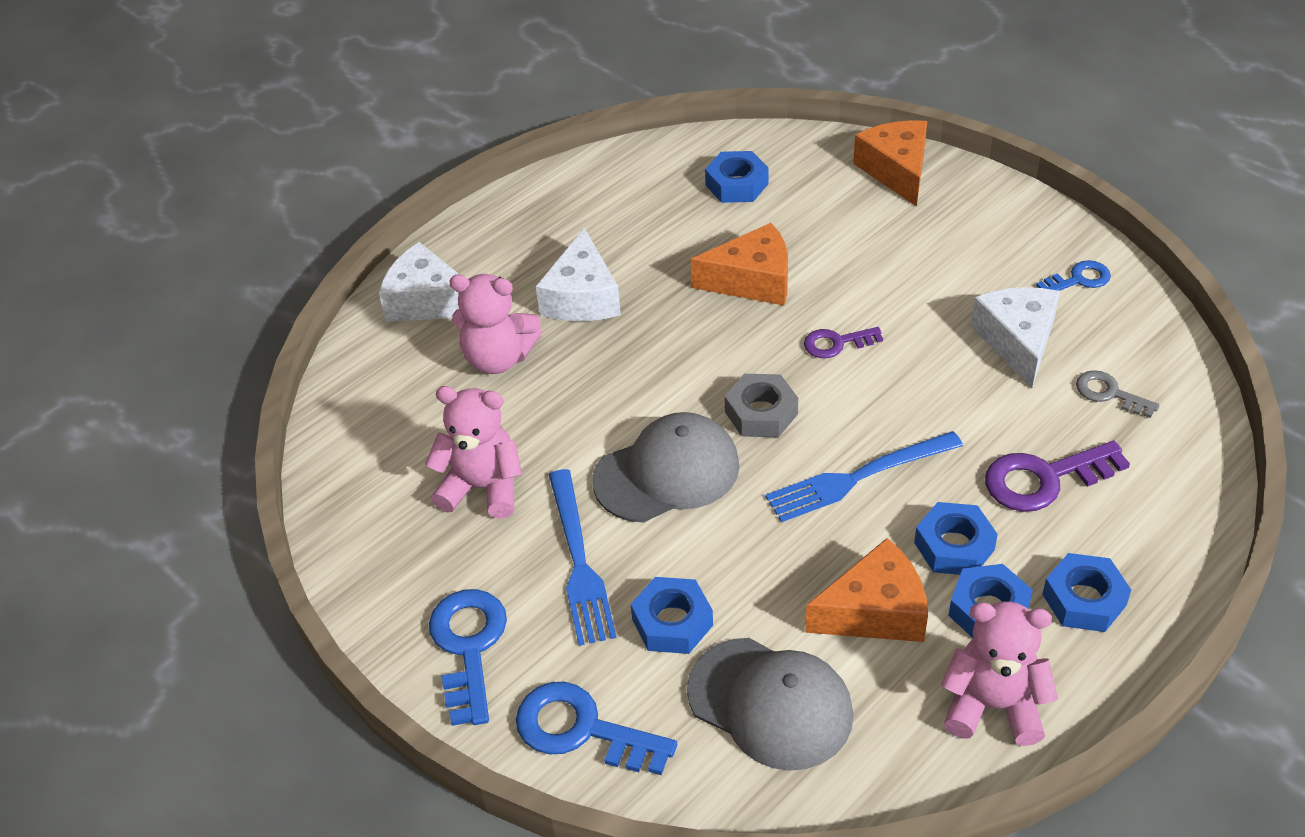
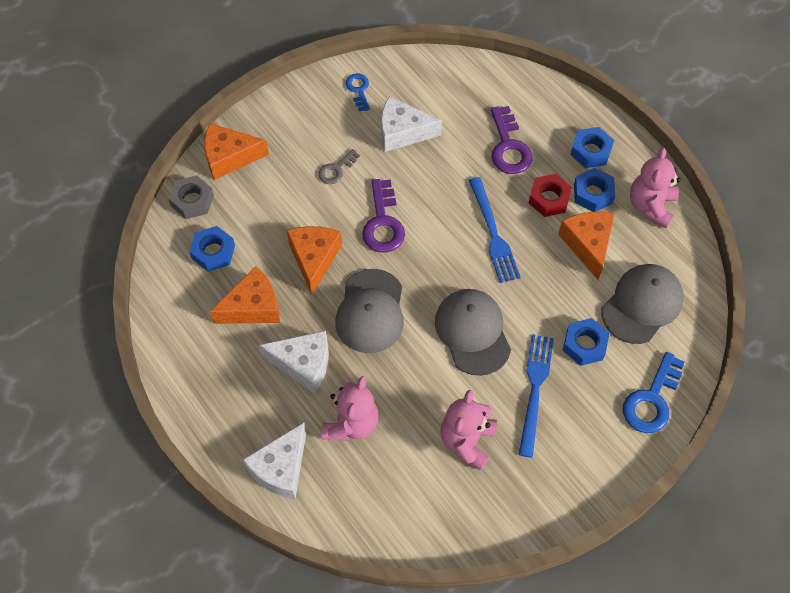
camera: 85 degrees left, 15 degrees up
blue key [429,589,507,726] -> none
blue fork [549,469,616,646] -> blue fork turned 75 degrees counterclockwise [519,334,554,458]
grey nut [725,374,798,437] -> grey nut moved to [169,175,214,219]
purple key [804,327,883,358] -> purple key [362,179,405,253], size x1.70
blue nut [914,502,998,575] -> red nut [528,174,572,217]
grey key [1076,370,1160,418] -> grey key moved to [318,149,360,184]
none -> orange cheese [210,266,280,324]
none -> grey cap [335,269,404,353]

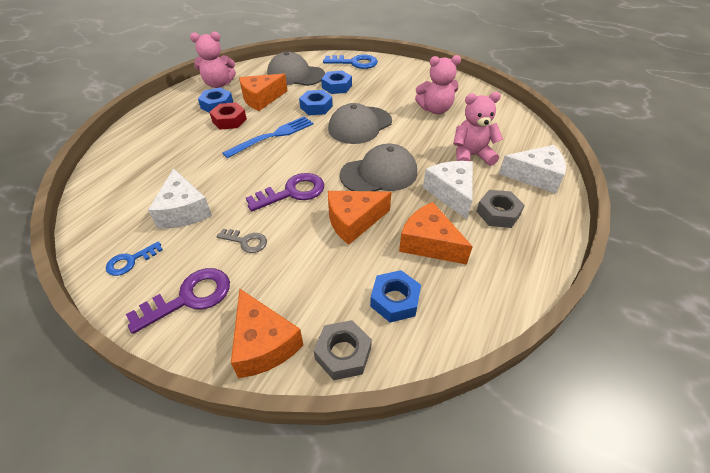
camera: 115 degrees left, 15 degrees down
purple key [491,106,533,174] -> purple key moved to [126,268,230,334]
blue fork [519,334,554,458] -> none
blue nut [571,127,614,168] -> blue nut moved to [299,90,333,115]
none -> grey nut [476,190,525,228]

